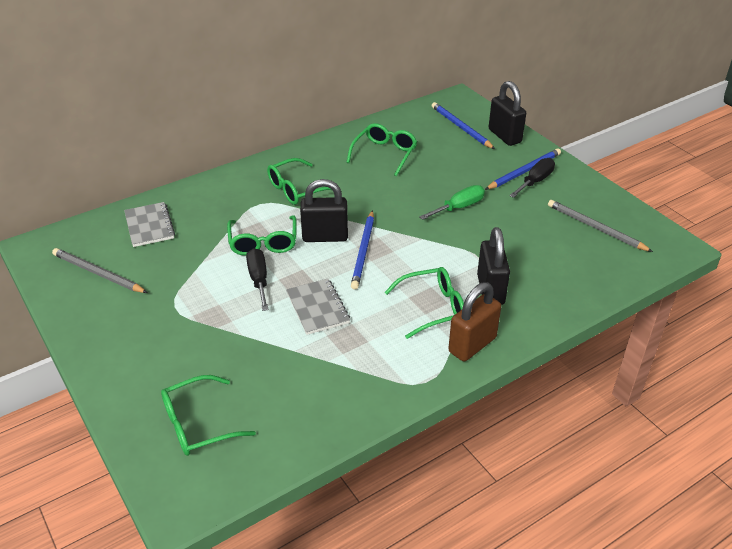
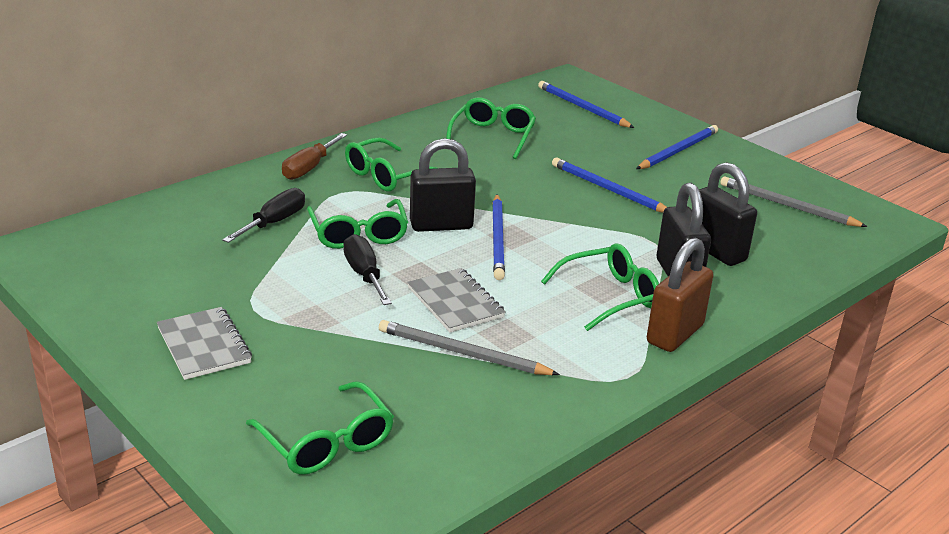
camera: 10 degrees left, 10 degrees down
grey pencil [52,248,148,293] -> grey pencil moved to [379,320,560,375]
grey notebook [124,202,175,247] -> grey notebook moved to [157,307,252,380]
green glasses [161,375,256,456] -> green glasses turned 90 degrees counterclockwise [246,381,394,475]
green screwdriver [419,185,485,220] -> blue pencil [552,158,667,213]
black padlock [489,81,526,146] -> black padlock moved to [699,162,757,266]
black screwdriver [509,158,555,198] -> black screwdriver moved to [222,188,305,243]
none -> brown screwdriver [282,133,347,180]

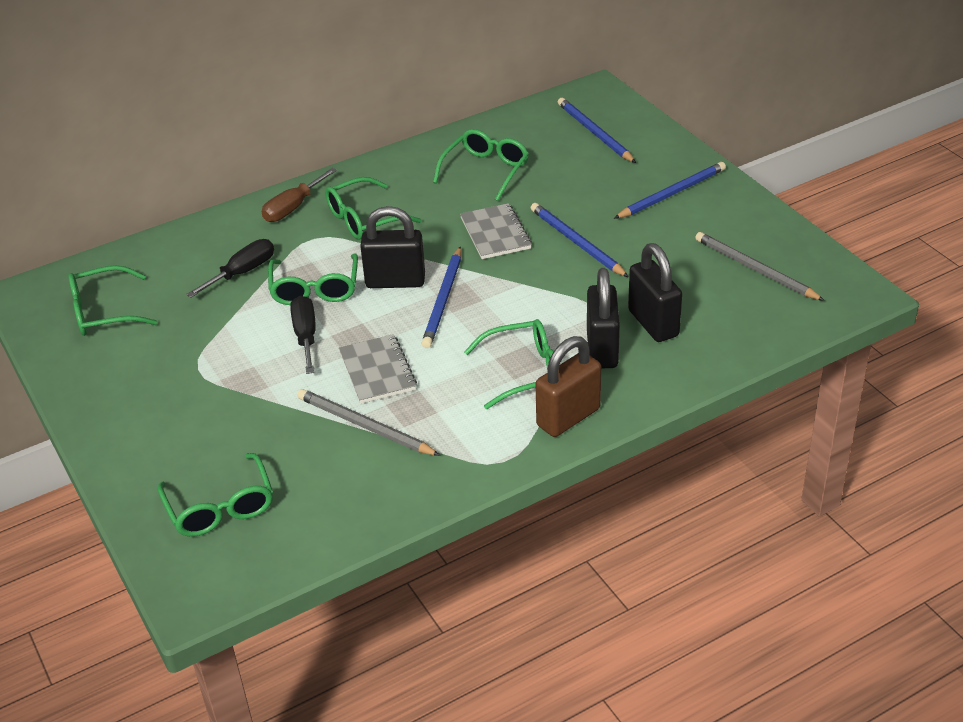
camera: 15 degrees right, 10 degrees up
grey notebook [157,307,252,380] -> grey notebook moved to [460,203,532,259]
none -> green glasses [68,265,157,336]

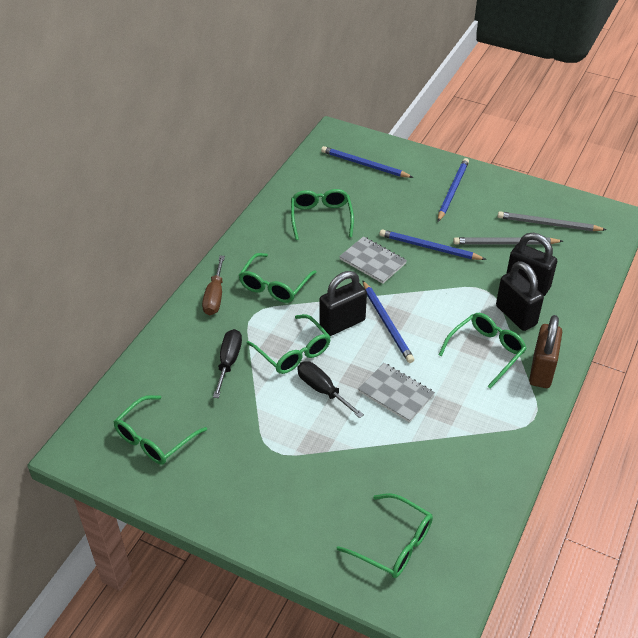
camera: 35 degrees left, 5 degrees up
grey pencil [297,389,440,456] -> grey pencil moved to [453,237,563,245]

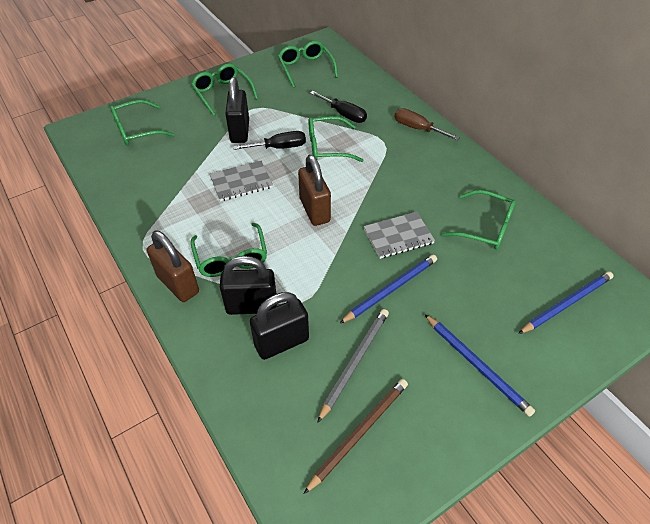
camera: 120 degrees right, 5 degrees up
green glasses [239,253,317,303] -> green glasses moved to [191,64,258,116]
black padlock [319,271,367,336] -> black padlock moved to [225,77,249,143]
blue pencil [362,280,414,363] -> brown padlock [298,155,331,226]
grey pencil [497,211,606,231] -> brown pencil [304,379,408,494]

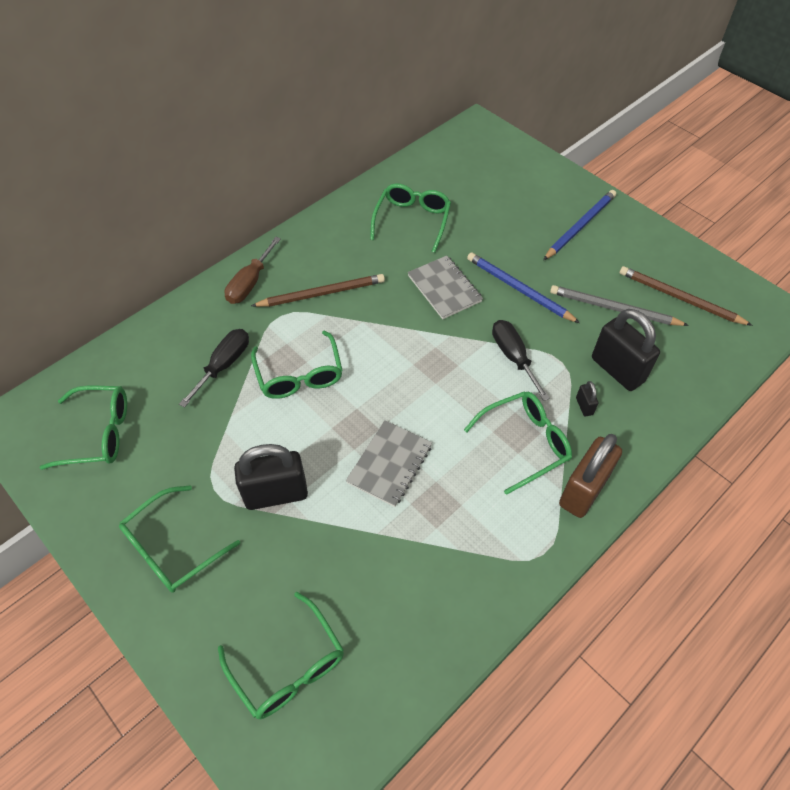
camera: 100 degrees left, 5 degrees up
grey notebook [210,161,273,201] -> grey notebook turned 60 degrees clockwise [346,420,432,507]
black padlock [220,256,277,315] -> black padlock [576,381,598,416], size x0.43
black screwdriver [233,131,306,150] -> black screwdriver moved to [492,320,550,401]
green glasses [278,41,338,88] -> green glasses turned 150 degrees counterclockwise [40,386,127,470]
brown padlock [298,155,331,226] -> none
blue pencil [518,271,614,334] -> none
none -> brown pencil [251,274,385,307]

